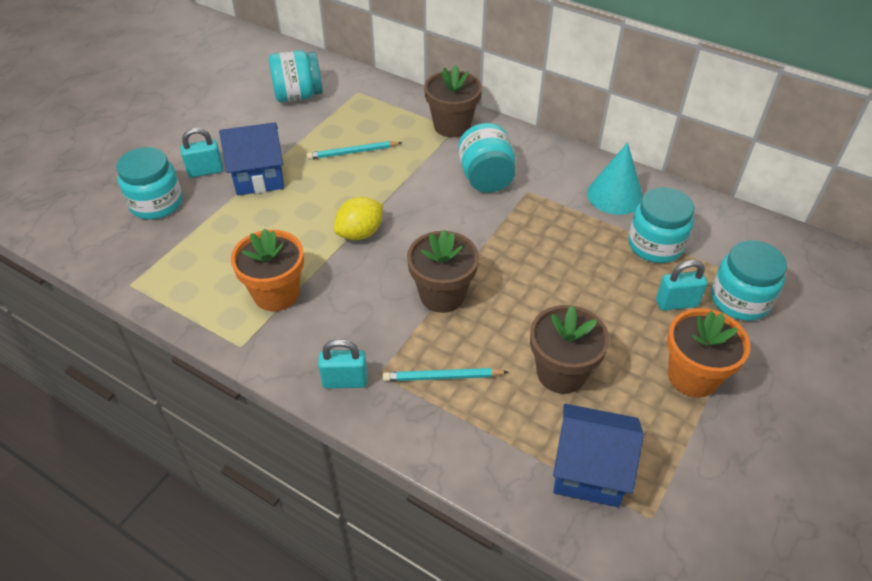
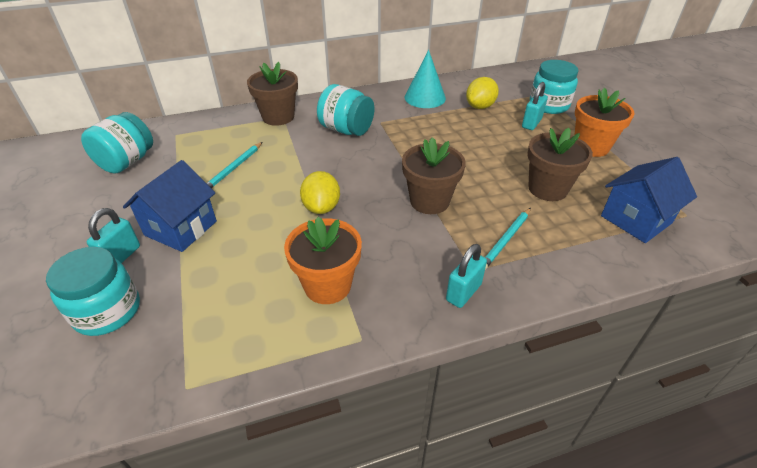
camera: 50 degrees left, 5 degrees down
turquoise jar [628,187,694,263] -> yellow lemon [466,77,499,109]

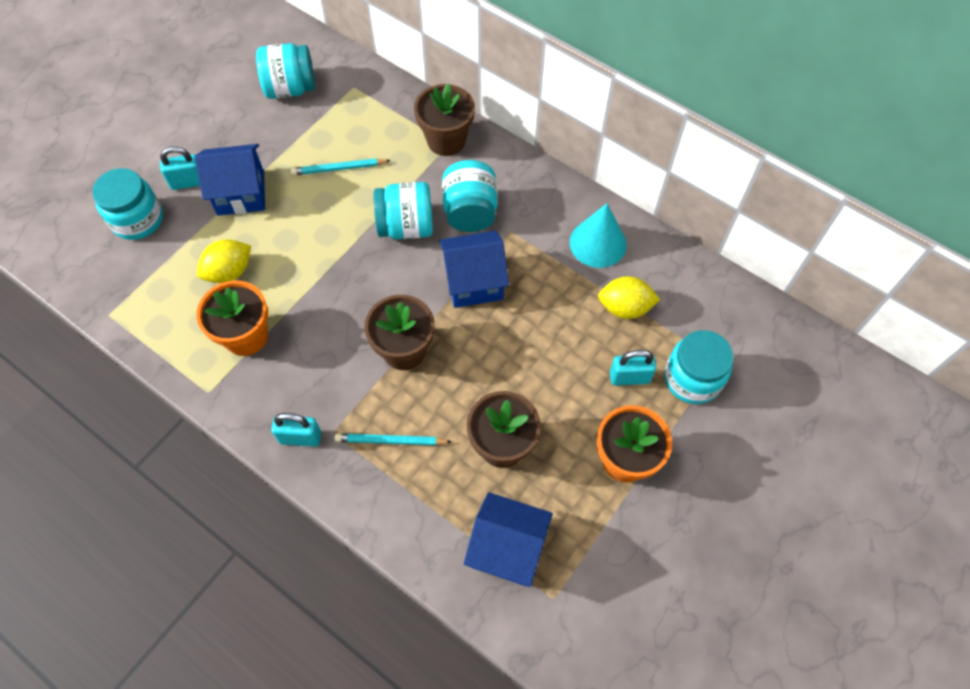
camera: 55 degrees right, 20 degrees up
yellow lemon [300,171,340,214] -> yellow lemon moved to [197,239,251,283]
none -> turquoise jar [374,182,433,239]
none -> blue house [439,231,509,308]

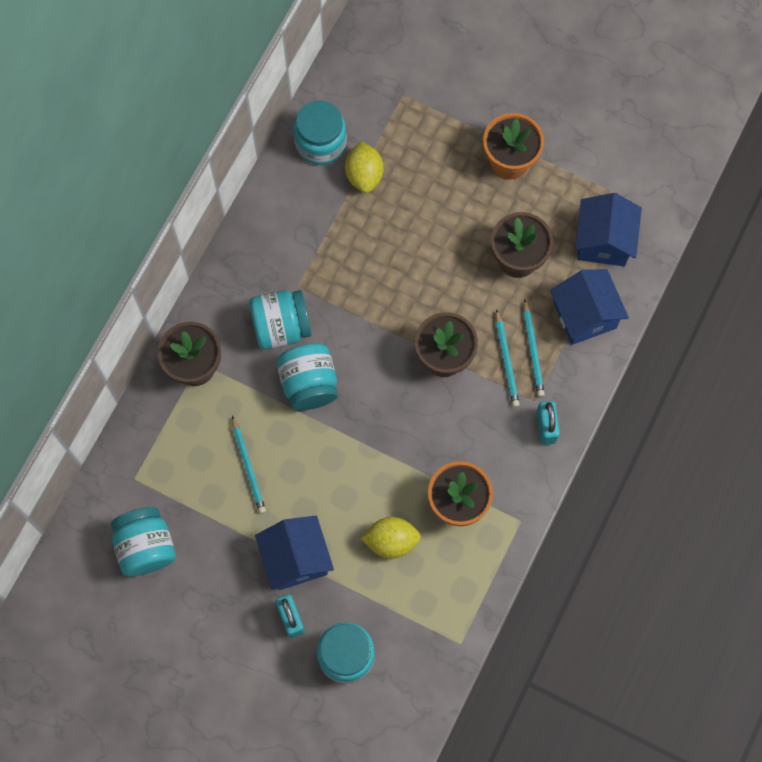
camera: 100 degrees left, 10 degrees up
yellow lemon [197,239,251,283] -> yellow lemon turned 45 degrees counterclockwise [361,517,421,559]
blue house [439,231,509,308] -> blue house moved to [550,269,629,345]
turquoise cone [570,204,627,268] -> none
turquoise padlock [610,350,656,386] -> none
turquoise jar [664,330,734,404] -> turquoise jar moved to [293,100,347,165]
none -> turquoise pencil [496,309,520,407]

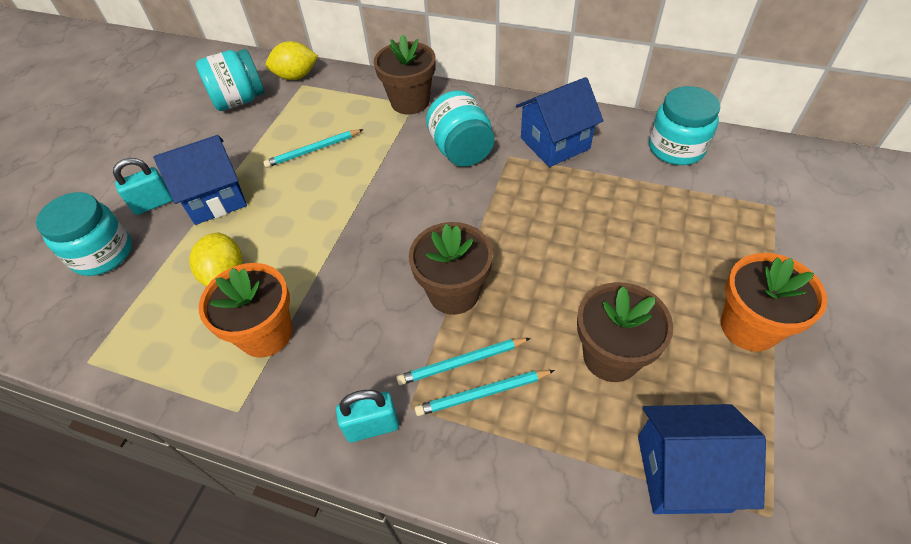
camera: 85 degrees right, 20 degrees down
turquoise jar [276,343,338,411] -> none
yellow lemon [345,141,384,193] -> yellow lemon moved to [266,41,318,80]
blue house [550,269,629,345] -> blue house moved to [516,77,603,167]

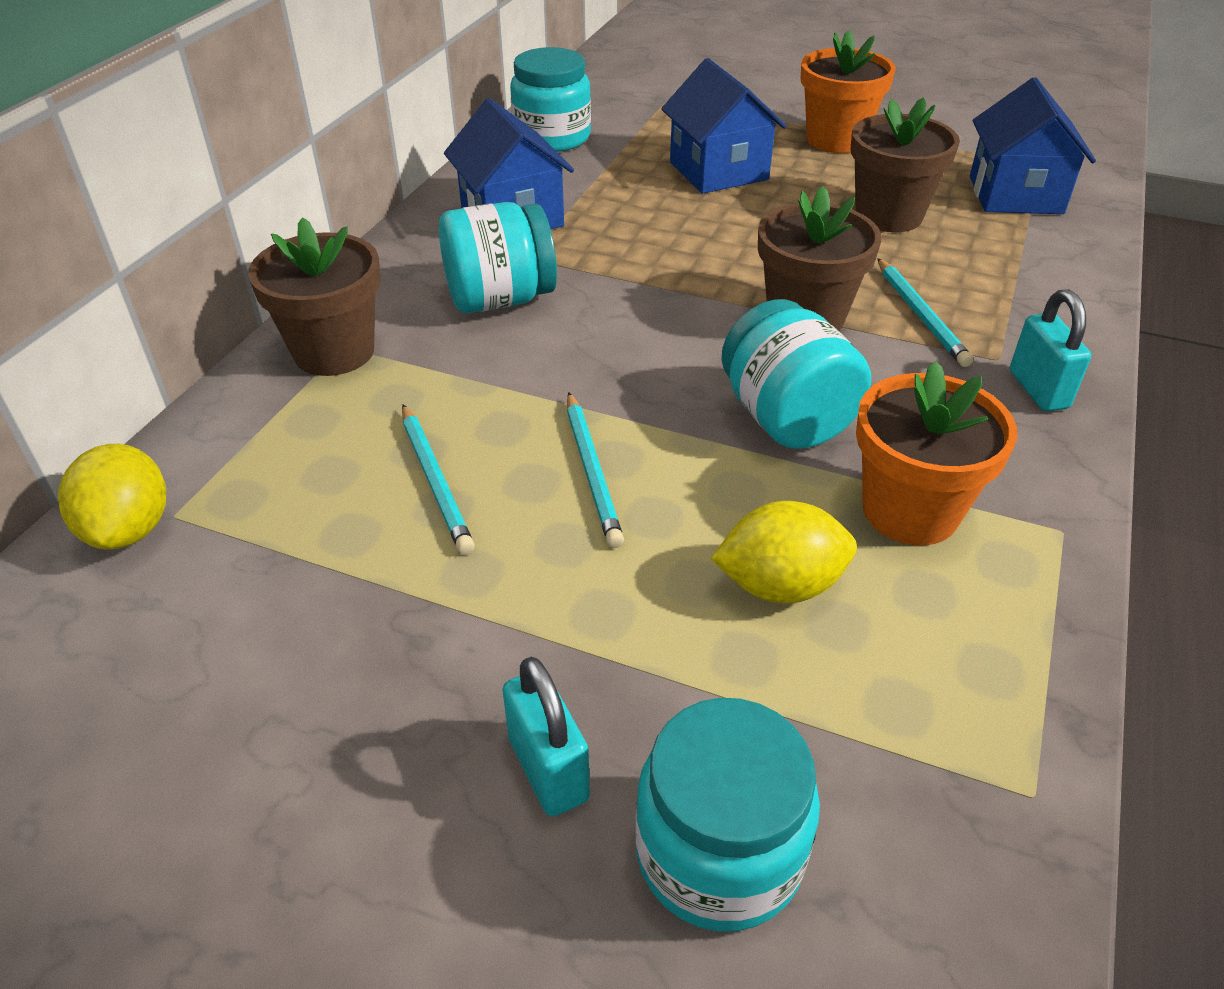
camera: 90 degrees left, 10 degrees down
blue house [153,135,247,225] -> blue house moved to [661,58,786,194]
turquoise jar [196,49,265,111] -> turquoise jar moved to [722,299,871,449]
turquoise pencil [415,370,555,416] -> turquoise pencil moved to [567,392,624,548]

